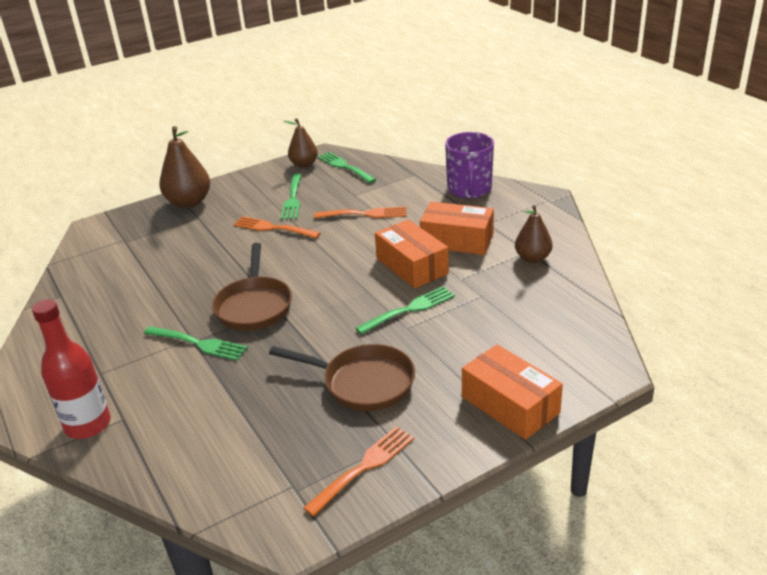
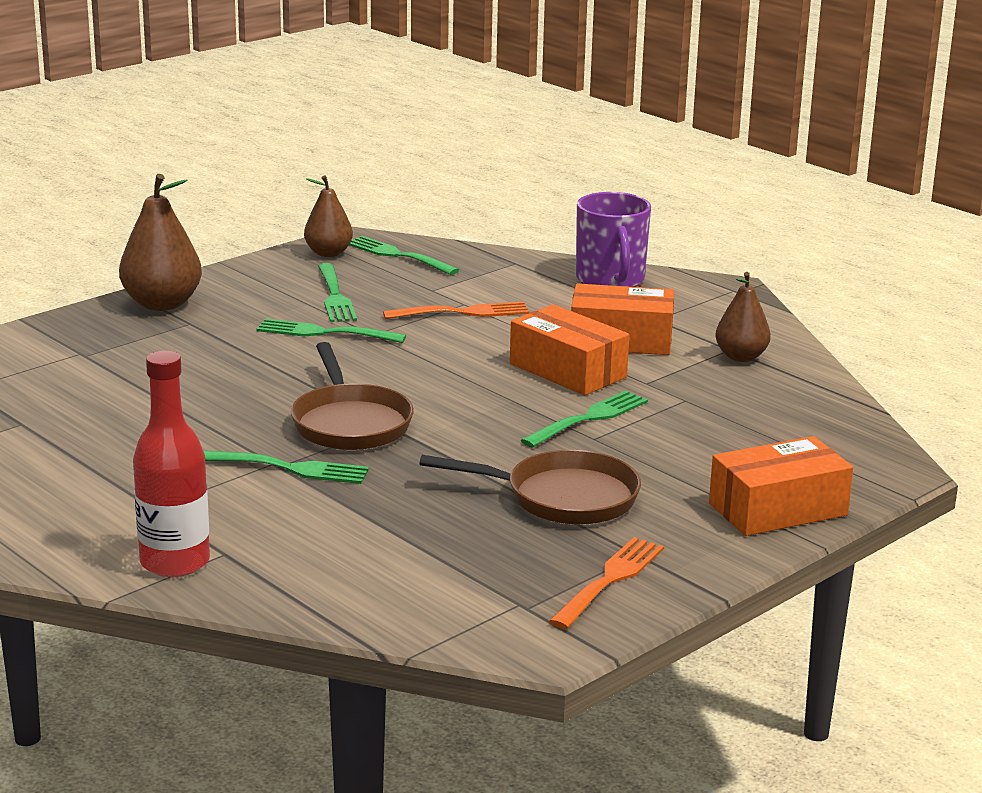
camera: 15 degrees left, 10 degrees down
orange fork [233,216,321,239] -> green fork [257,319,406,343]
orange box [462,344,563,440] -> orange box turned 60 degrees counterclockwise [709,436,853,536]

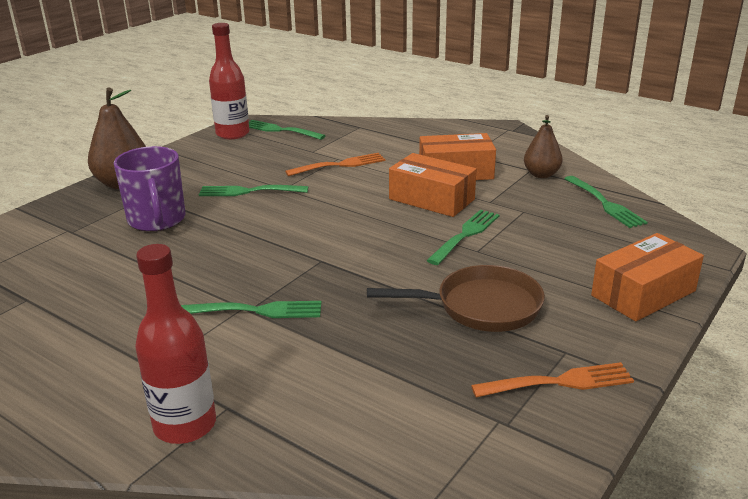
camera: 10 degrees left, 5 degrees up
brown pan [291,342,414,450] -> none
brown pear [304,175,353,257] -> red bottle [209,23,249,139]
green fork [318,263,357,322] -> green fork moved to [564,176,648,228]
orange fork [549,537,664,629] -> orange fork turned 60 degrees clockwise [471,362,634,398]
purple mug [576,192,651,287] -> purple mug moved to [114,146,186,232]

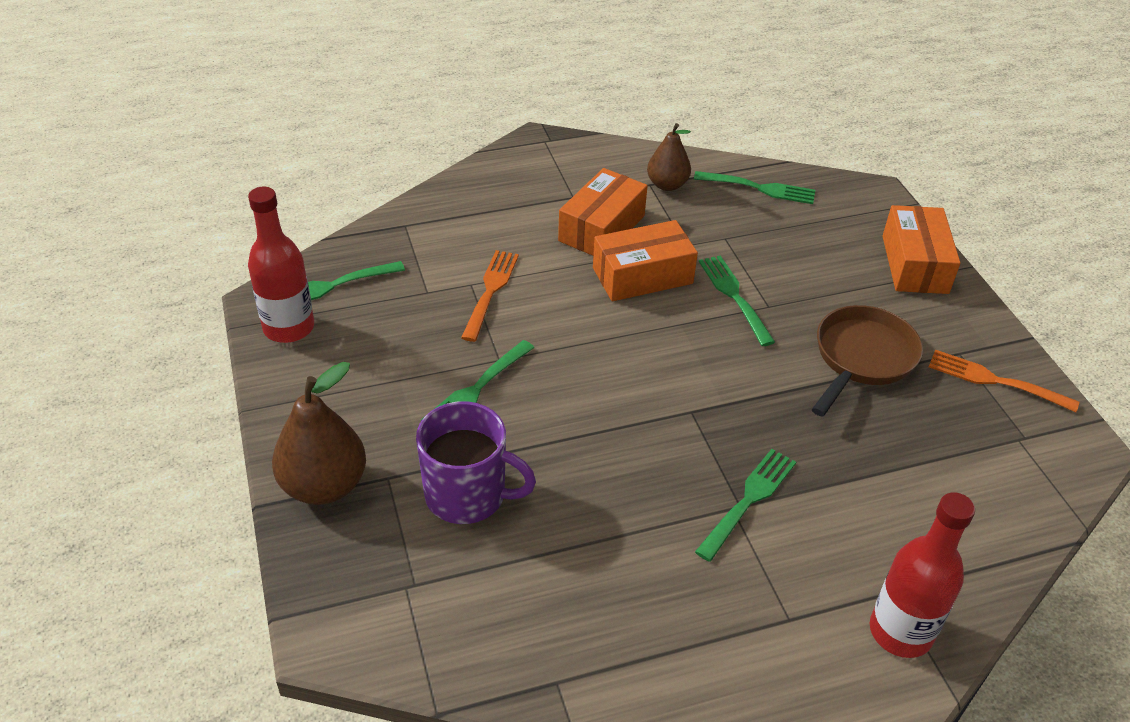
camera: 55 degrees left, 15 degrees up
orange fork [471,362,634,398] -> orange fork turned 90 degrees counterclockwise [929,350,1079,412]

